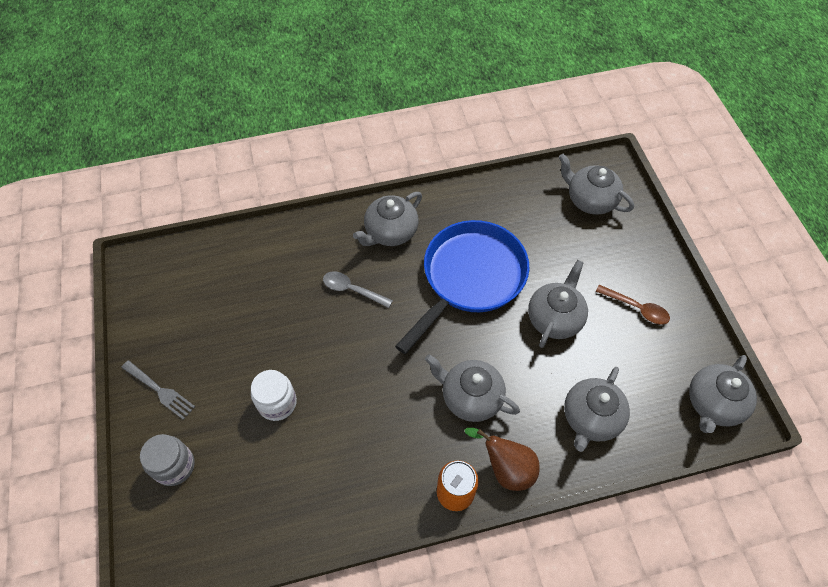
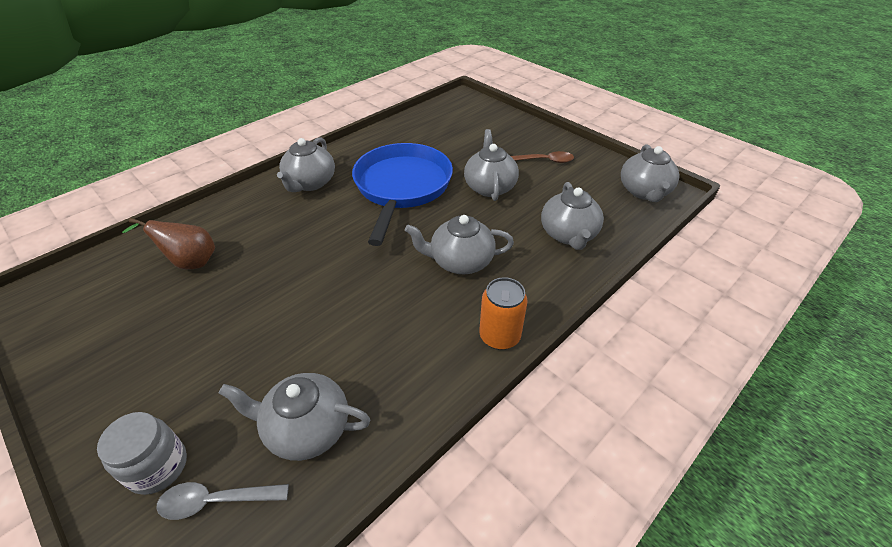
camera: 30 degrees left, 15 degrees down
grey fork [121,360,195,420] -> none
white jar [251,370,297,421] -> none
grey spoon [323,271,393,308] -> grey spoon moved to [156,482,289,520]
brown pear [465,428,540,491] -> brown pear moved to [122,218,215,269]
grey teapot [559,153,634,215] -> grey teapot moved to [219,373,370,461]

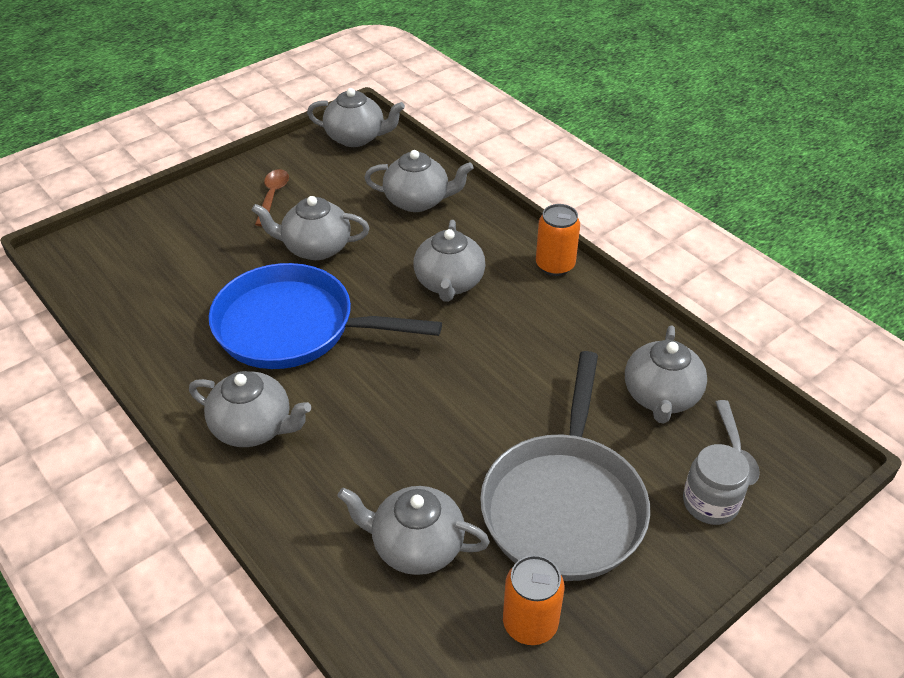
camera: 85 degrees left, 0 degrees up
brown pear [122,218,215,269] -> grey teapot [338,486,490,575]
none -> grey pan [480,351,650,581]
none -> orange can [503,555,564,645]

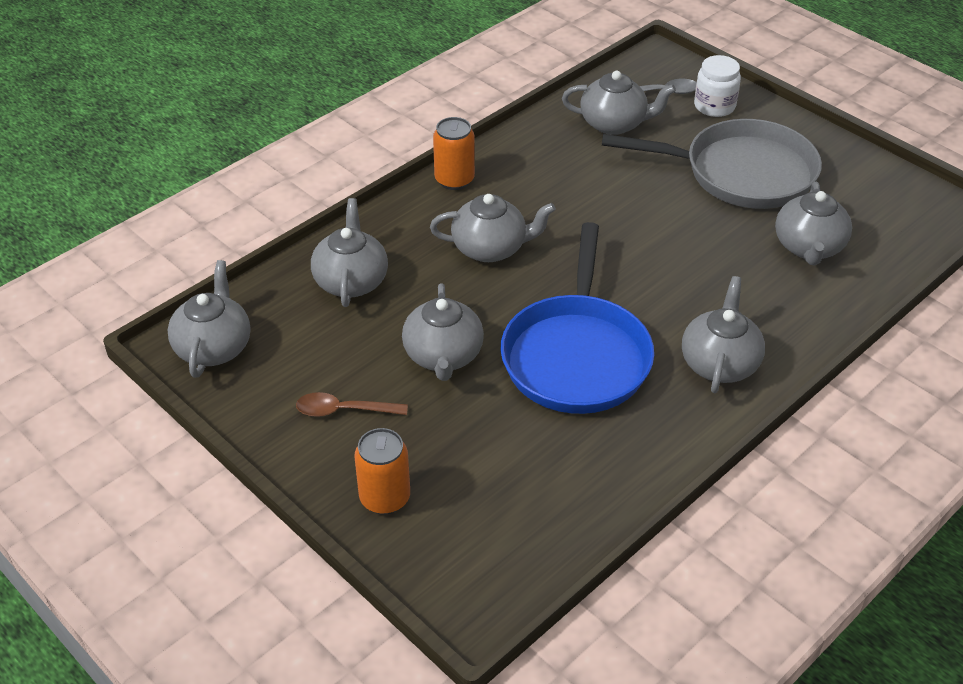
camera: 95 degrees left, 0 degrees up
orange can [503,555,564,645] -> orange can moved to [354,428,410,515]
grey jar [683,444,750,525] -> white jar [694,55,741,117]

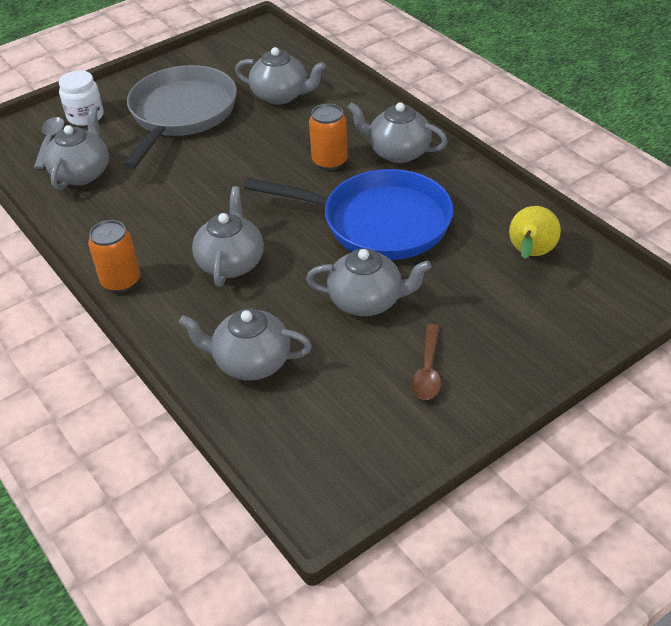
camera: 80 degrees left, 0 degrees up
grey teapot [168,260,250,378] -> none
orange can [354,428,410,515] -> orange can moved to [309,104,348,170]
none -> yellow pear [509,206,561,259]

